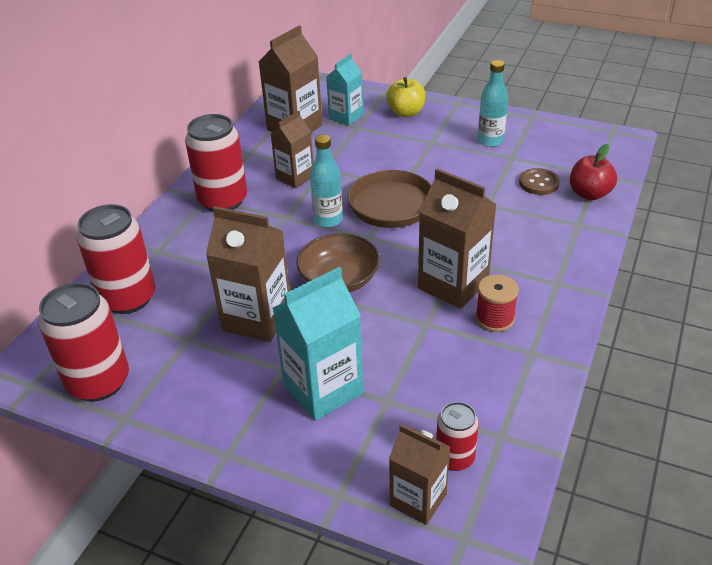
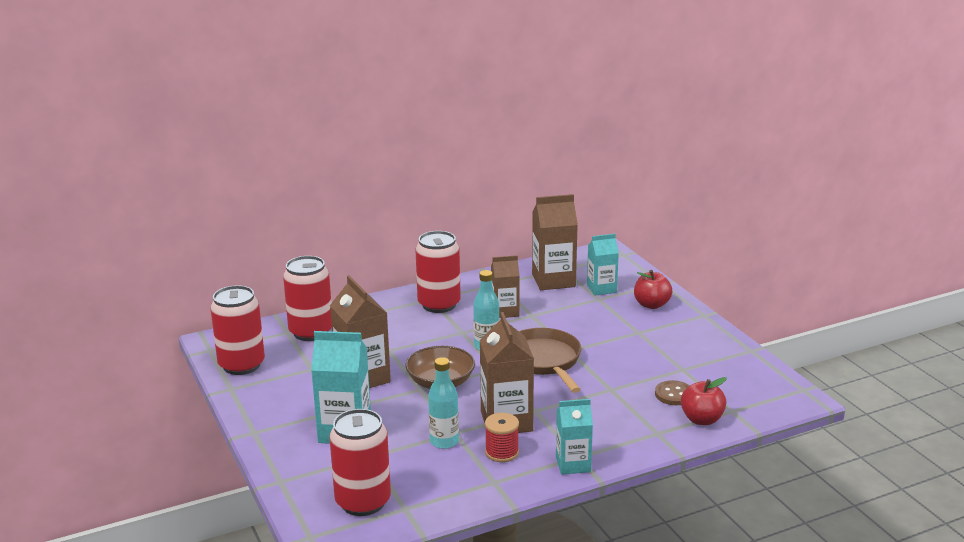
camera: 40 degrees right, 15 degrees down
yellow apple [386,77,426,117] -> red apple [634,270,672,309]
brown carton [389,424,450,525] -> none
red can [436,402,479,471] -> red can [329,409,391,516], size x1.81
turquoise bottle [478,60,508,147] -> turquoise bottle moved to [428,357,459,449]
none -> turquoise carton [556,399,593,475]

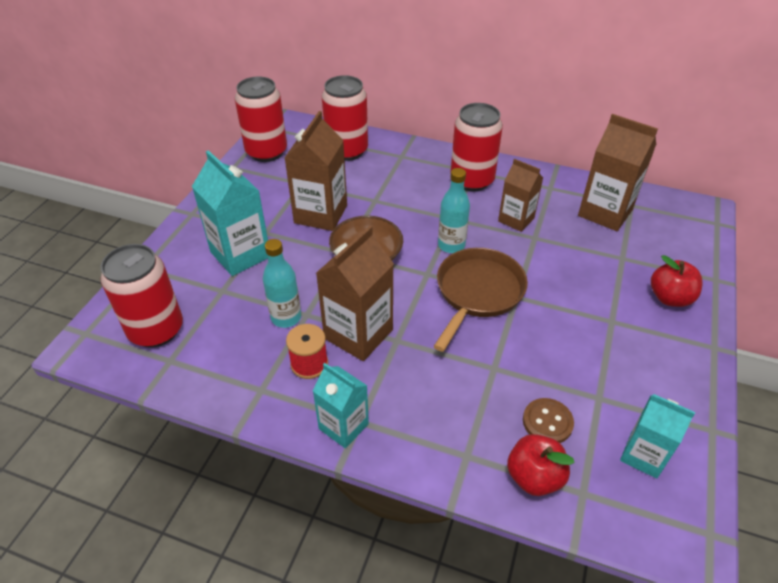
camera: 45 degrees right, 20 degrees up
turquoise carton [587,234,619,296] -> turquoise carton moved to [620,394,695,478]

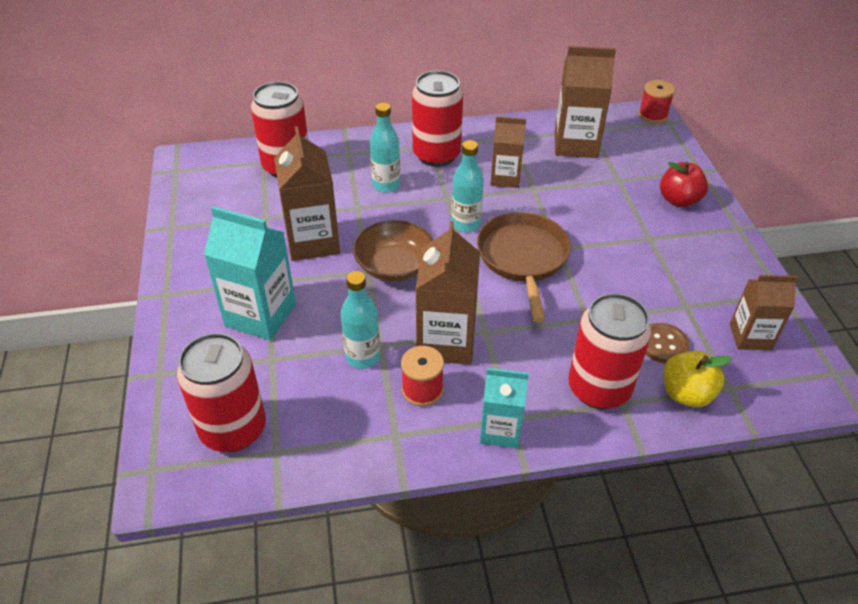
camera: 30 degrees left, 0 degrees up
red can [235,76,287,162] -> red can moved to [568,293,652,409]
red apple [507,434,575,496] -> yellow apple [664,351,732,407]
turquoise carton [620,394,695,478] -> brown carton [730,275,798,350]
none -> turquoise bottle [370,103,400,193]
none -> red spool [639,80,675,123]

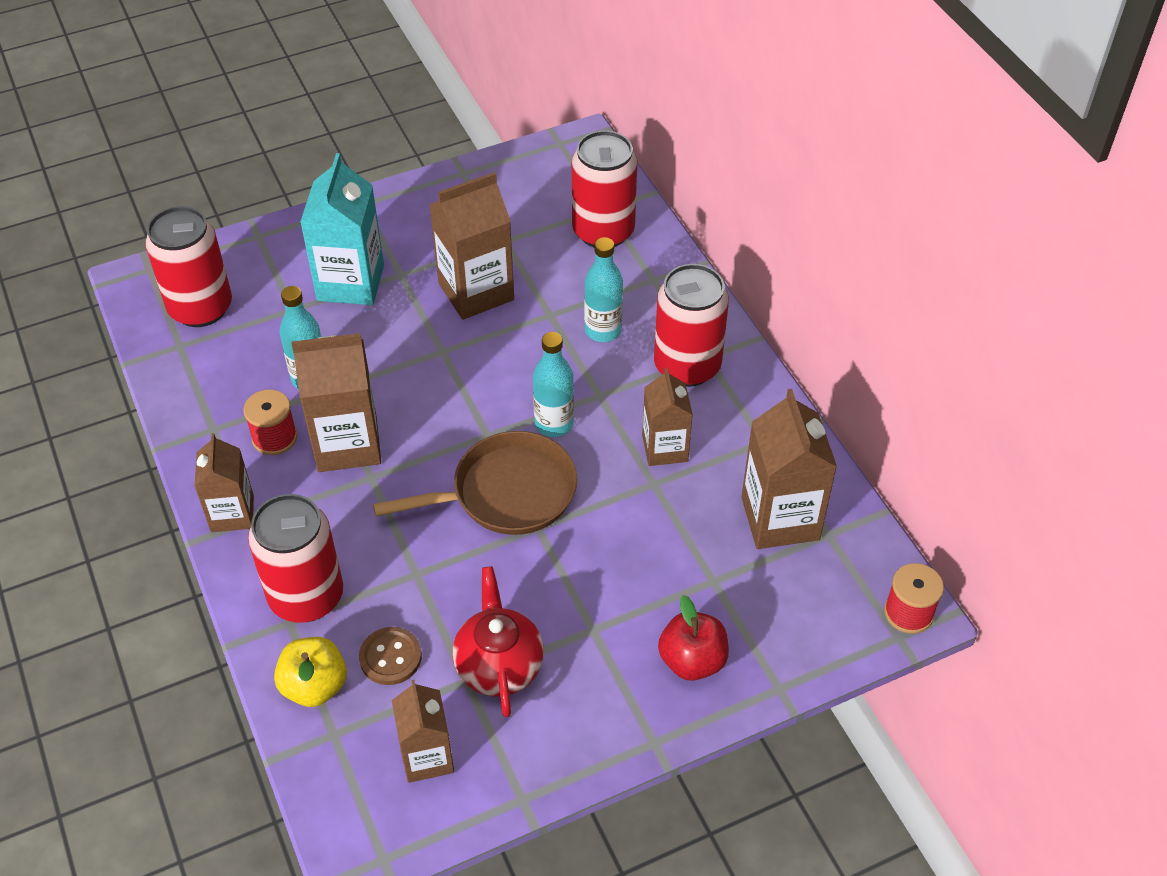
camera: 75 degrees right, 5 degrees up
brown bowl [353,220,433,282] -> none
turquoise carton [480,368,529,448] -> brown carton [195,433,254,532]
none -> red teapot [453,566,544,717]

